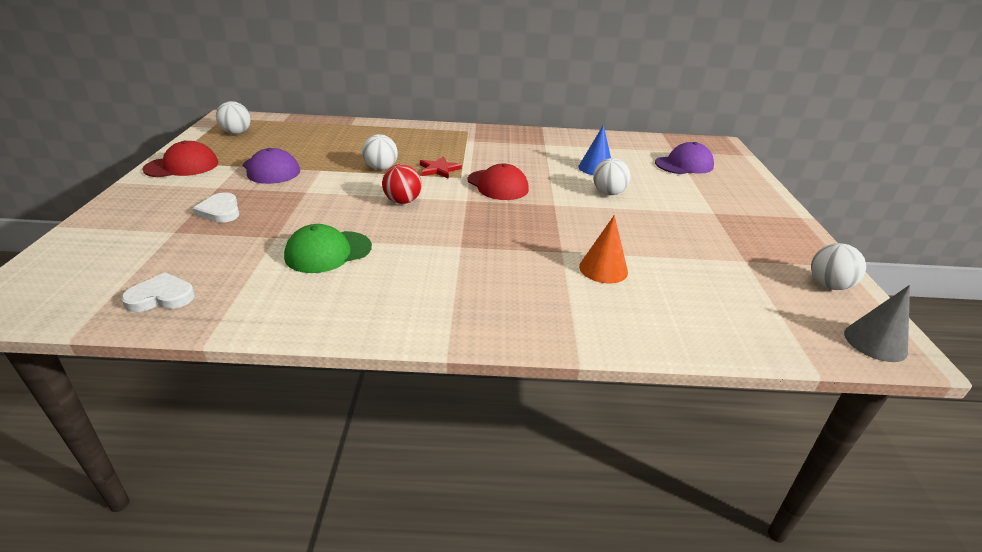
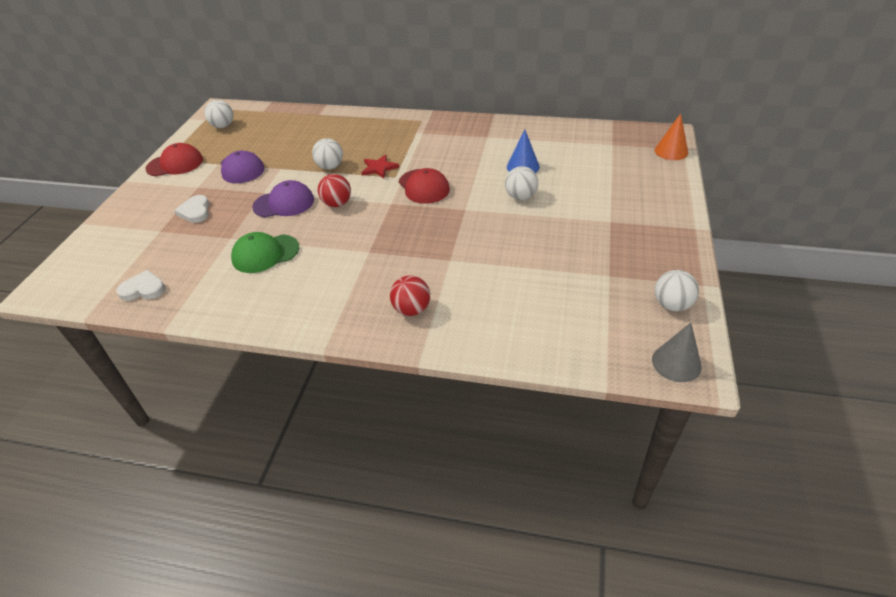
camera: 15 degrees right, 10 degrees up
orange cone [579,215,628,283] -> orange cone moved to [654,113,688,160]
purple cap [655,142,714,174] -> purple cap moved to [252,180,314,217]
none -> red ball [390,275,430,316]

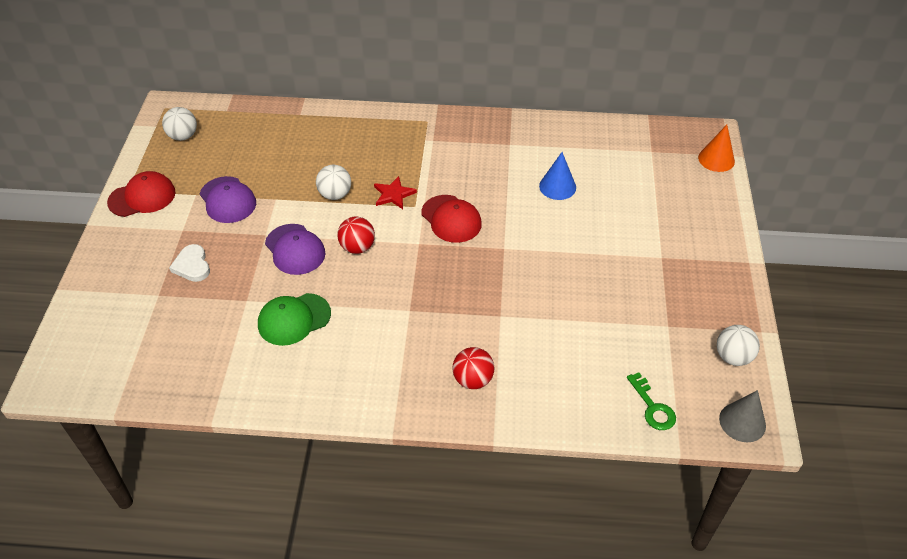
camera: 10 degrees left, 5 degrees up
white heart [116,270,165,301] -> none
purple cap [252,180,314,217] -> purple cap turned 75 degrees clockwise [265,224,326,275]
white ball [505,166,538,200] -> none
none -> green key [627,372,676,430]

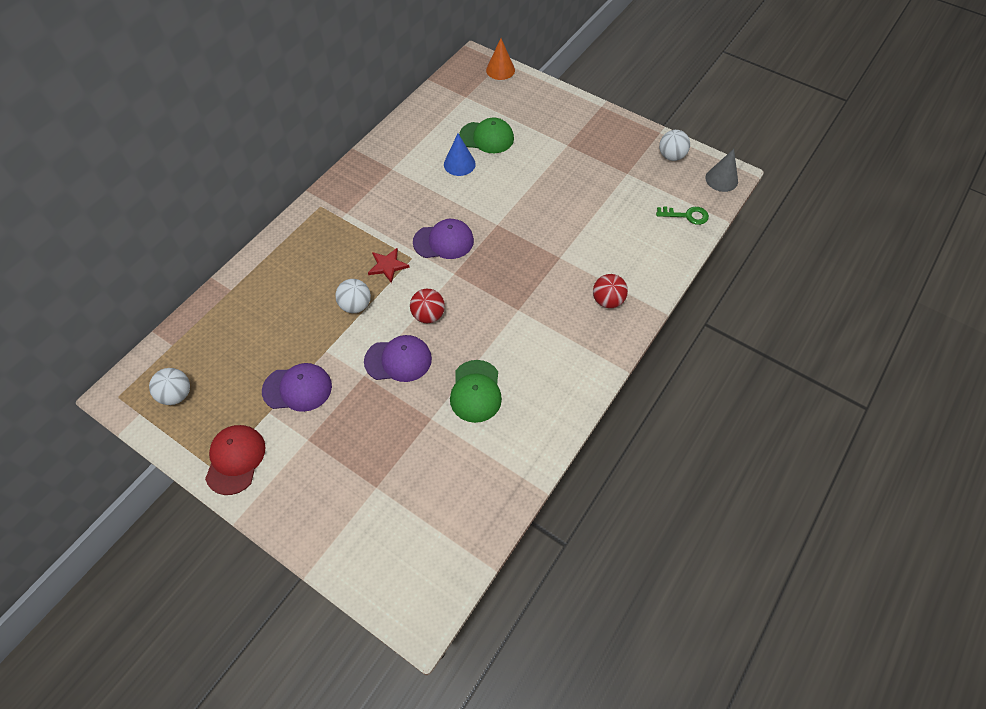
camera: 60 degrees left, 10 degrees up
white heart [169,244,210,282] -> none
red cap [422,195,482,243] -> purple cap [413,219,474,259]
none -> green cap [459,117,514,153]

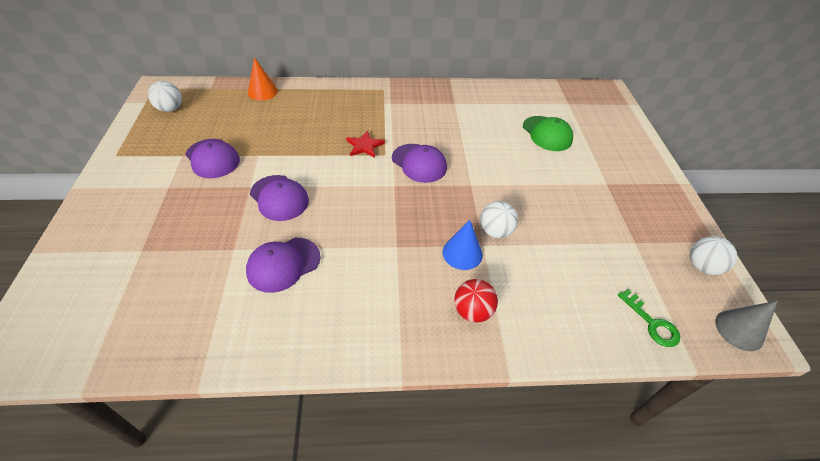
camera: 50 degrees right, 10 degrees down
red cap [205,425,265,495] -> none
white ball [335,279,371,313] -> white ball moved to [480,201,518,238]
red ball [410,289,445,323] -> none
blue cone [444,134,476,176] -> blue cone moved to [443,220,483,270]
green cap [450,360,502,423] -> purple cap [246,238,321,293]
orange cone [486,38,515,80] -> orange cone moved to [248,57,278,100]

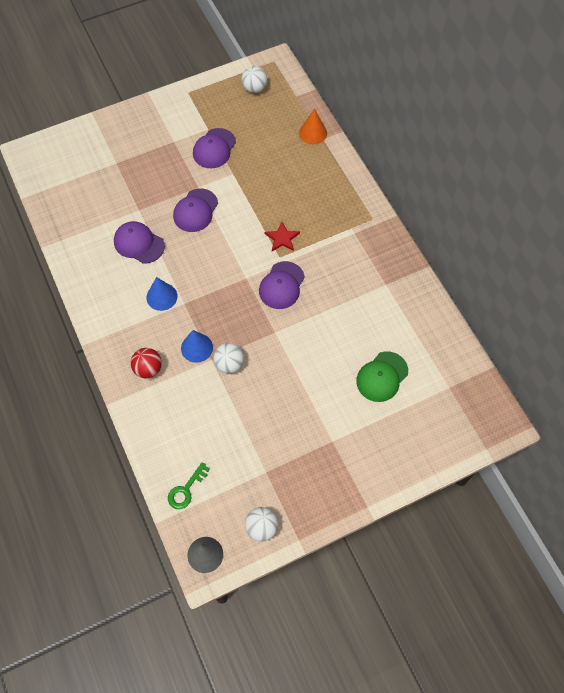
camera: 70 degrees right, 15 degrees up
none -> blue cone [146,277,178,311]

